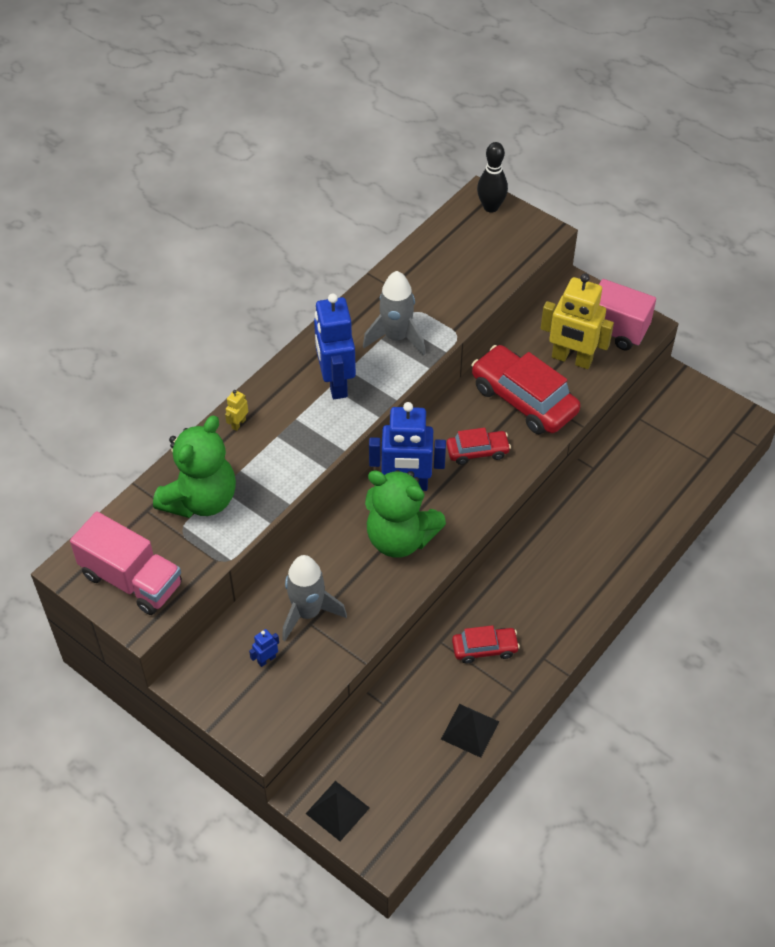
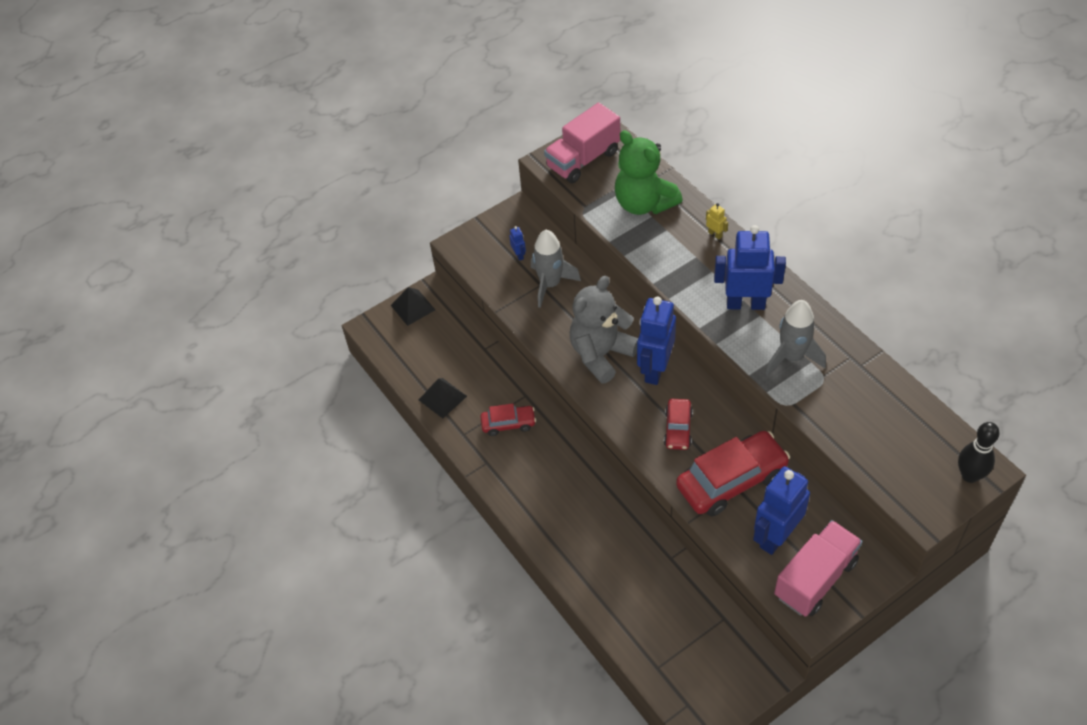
camera: 110 degrees right, 0 degrees up
green teddy bear [365,470,446,558] -> grey teddy bear [570,276,638,384]
red car [452,625,520,664] -> red car turned 105 degrees counterclockwise [480,403,536,436]
yellow robot [541,273,614,369] -> blue robot [753,466,810,555]

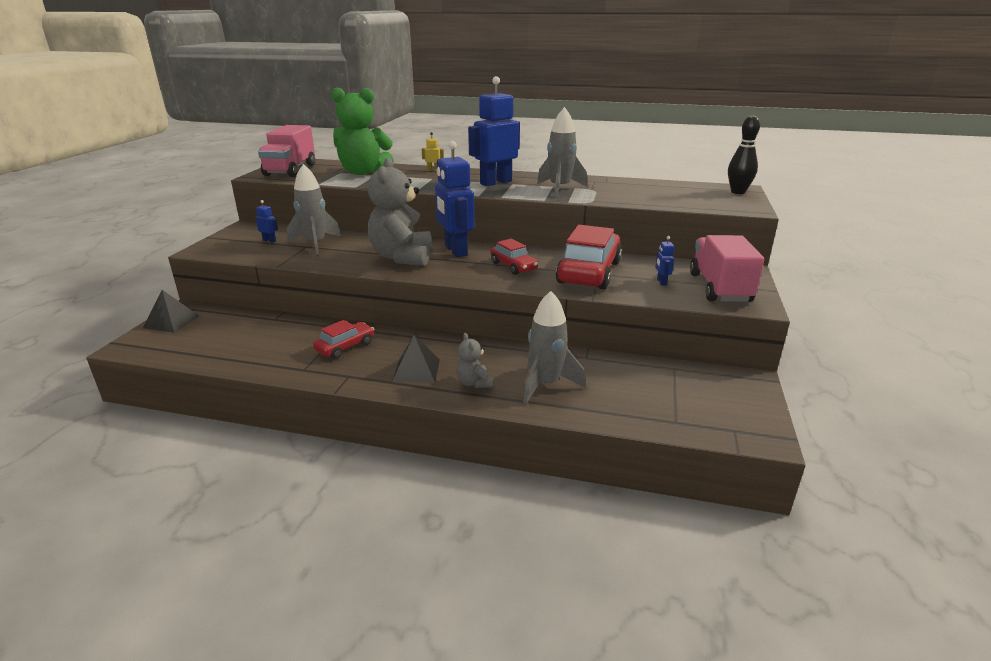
camera: 45 degrees left, 25 degrees down
black pyramid [419,378,467,418] -> black pyramid moved to [392,335,440,382]
blue robot [753,466,810,555] -> blue robot [655,236,674,286], size x0.41
none -> grey teddy bear [456,333,493,388]
none -> grey rocket [523,291,585,404]

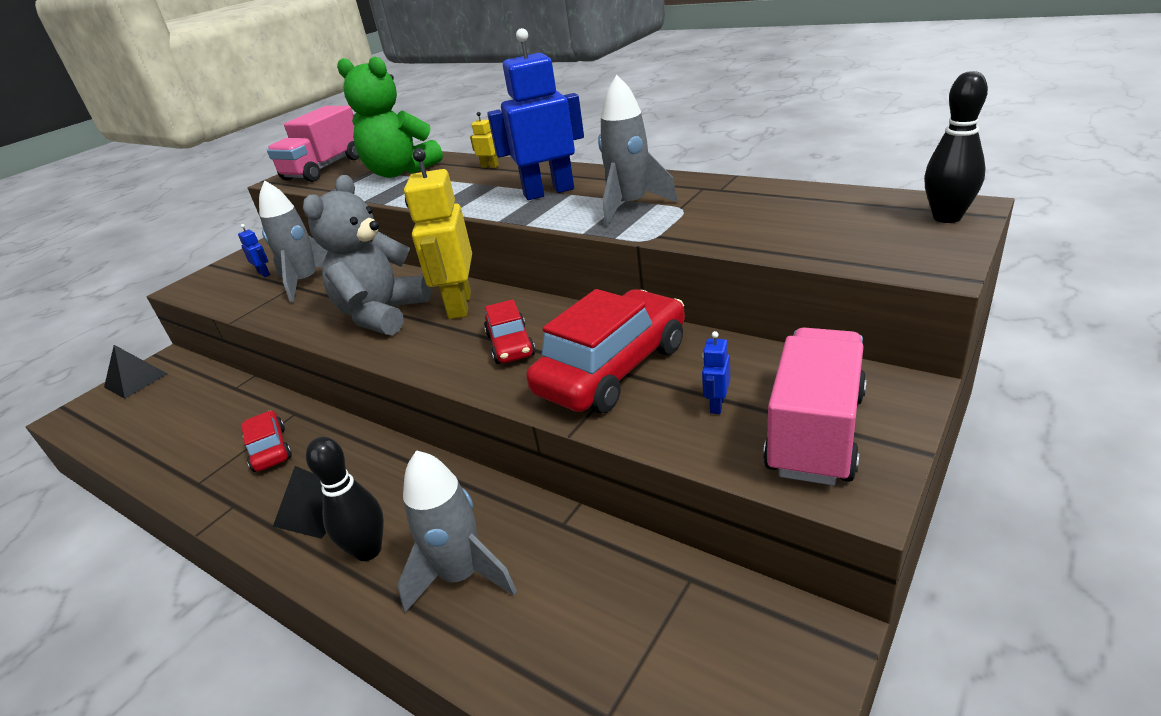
camera: 25 degrees right, 5 degrees up
red car [313,320,374,359] -> red car turned 90 degrees counterclockwise [241,411,292,472]
blue robot [435,141,475,257] -> yellow robot [404,148,472,319]
grey teddy bear [456,333,493,388] -> black bowling pin [306,437,384,561]

